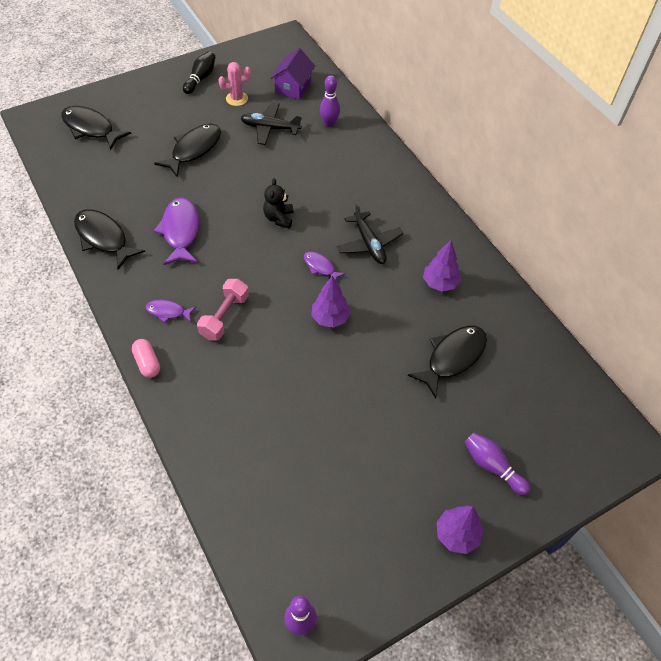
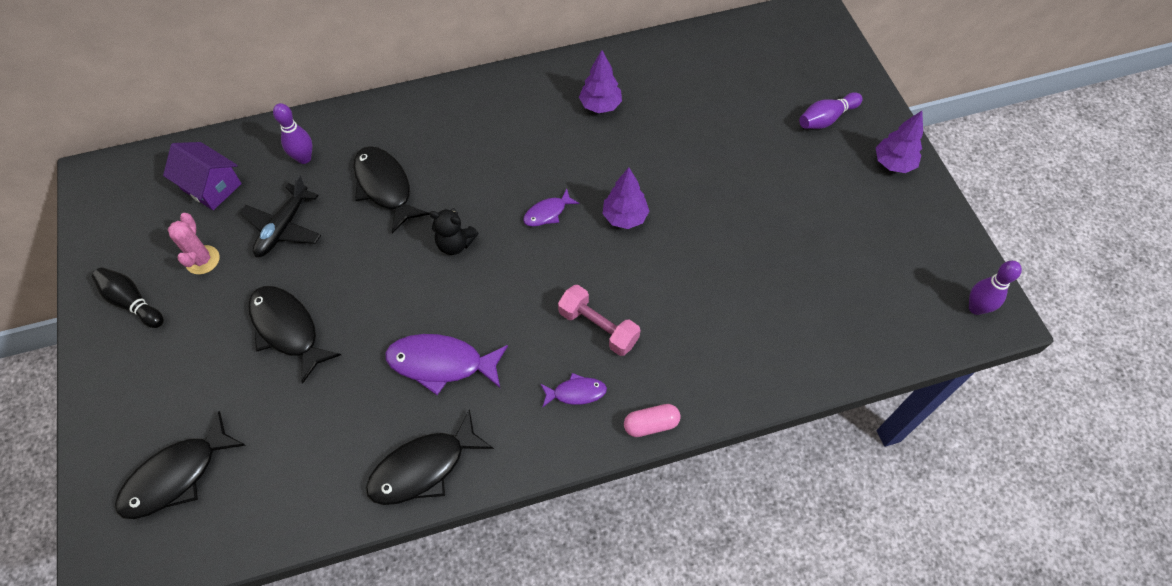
camera: 75 degrees left, 5 degrees up
purple fish [146,300,196,323] -> purple fish turned 120 degrees counterclockwise [541,373,607,408]
black plane [337,203,403,264] -> none
black fish [407,326,487,399] -> black fish moved to [353,146,429,234]

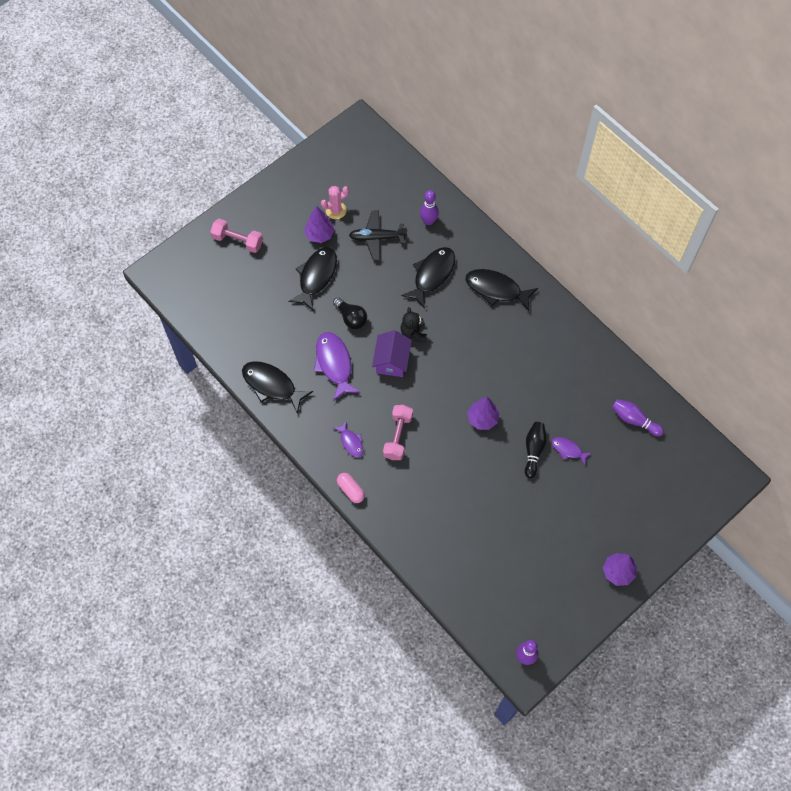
camera: 65 degrees right, 5 degrees up
black bowling pin [92,267,164,328] -> black bowling pin moved to [525,422,547,478]
black fish [115,411,246,519] -> black fish moved to [466,269,538,311]
purple house [163,142,242,210] -> purple house moved to [372,330,412,377]
purple fish [523,189,579,226] -> purple fish moved to [551,437,591,465]
purple tree [579,50,622,113] -> purple tree moved to [305,206,335,243]
purple bowling pin [799,92,862,129] -> purple bowling pin moved to [612,399,664,437]
none -> pink dumbbell [210,219,263,253]
none -> black light bulb [333,297,367,329]

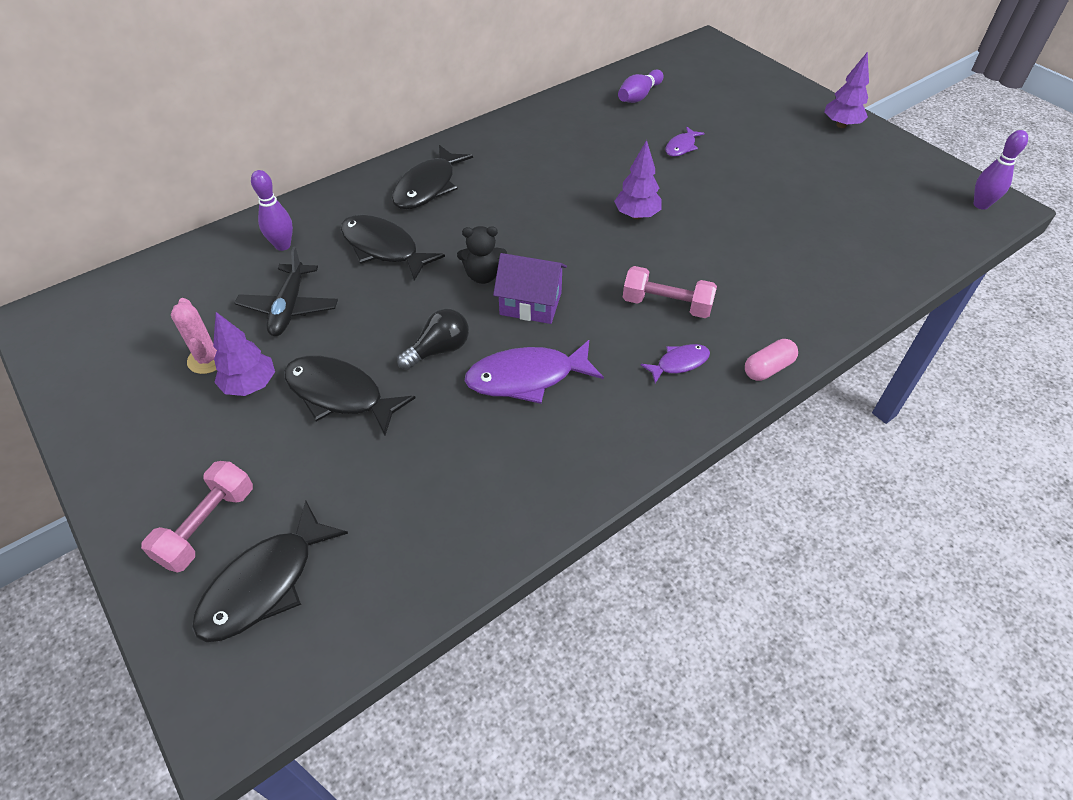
camera: 85 degrees left, 15 degrees down
black fish [242,361,313,414] -> black fish moved to [192,500,348,642]
black bowling pin [525,422,547,478] -> none

